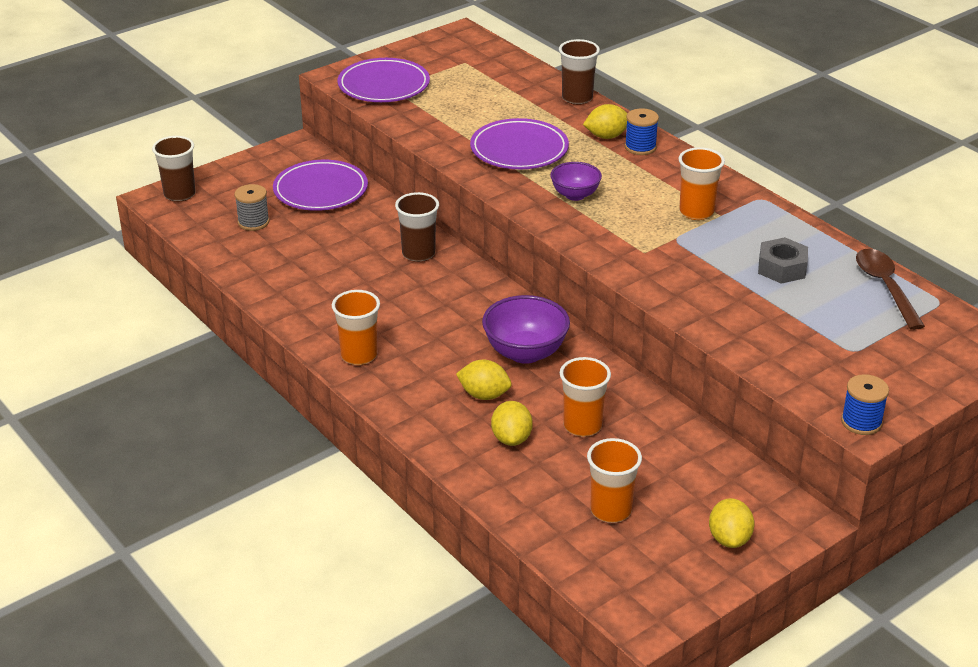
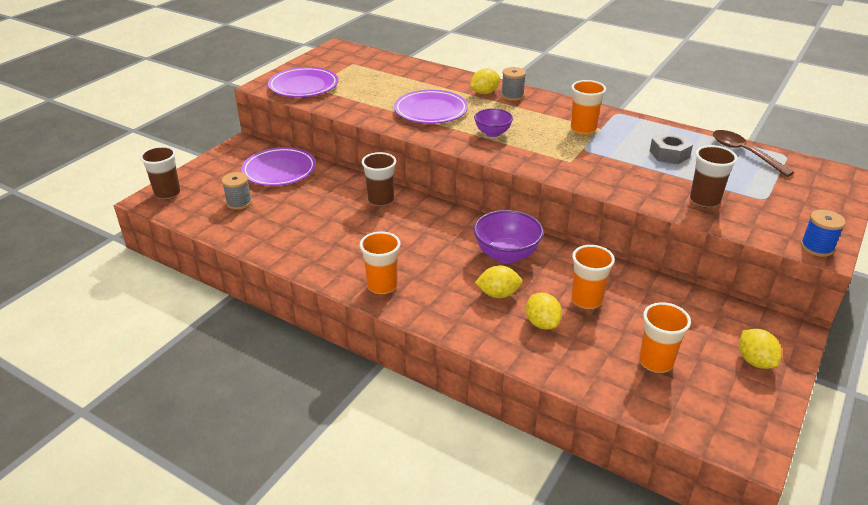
camera: 20 degrees left, 0 degrees up
brown cup [559,39,600,105] -> brown cup moved to [690,145,737,208]
blue spool [625,108,659,155] -> grey spool [501,67,526,101]

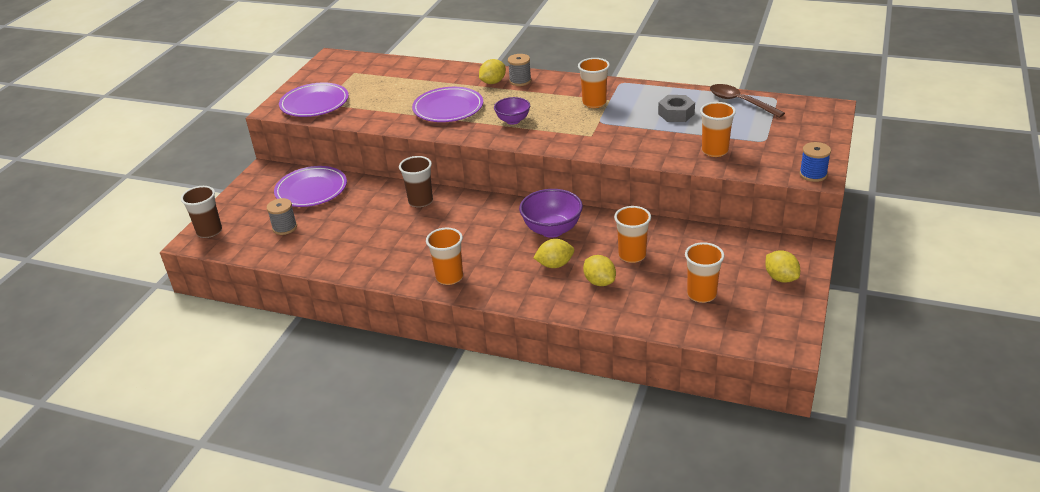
camera: 10 degrees left, 0 degrees up
brown cup [690,145,737,208] -> orange cup [700,102,736,157]

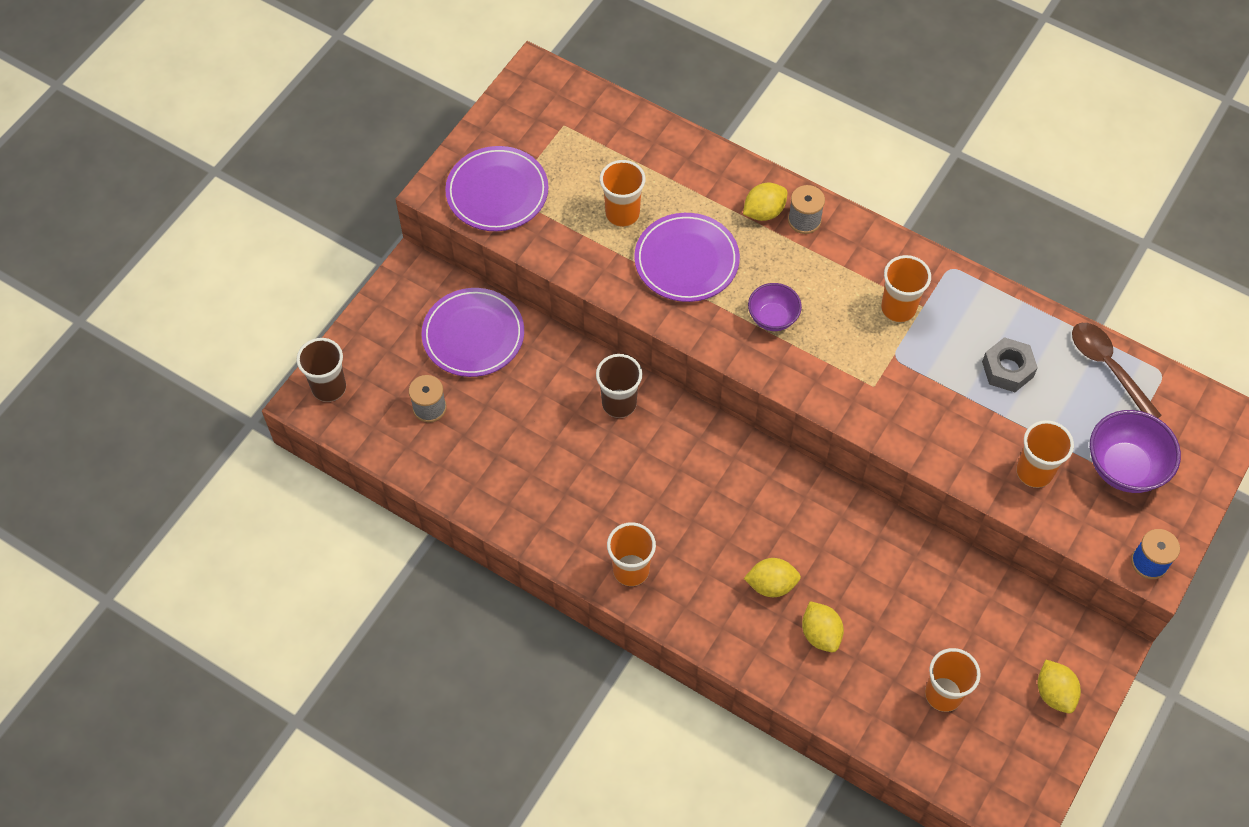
camera: 10 degrees right, 25 degrees up
purple bowl [519,189,583,238] -> purple bowl moved to [1090,410,1181,493]
orange cup [614,206,651,263] -> orange cup moved to [600,160,646,227]

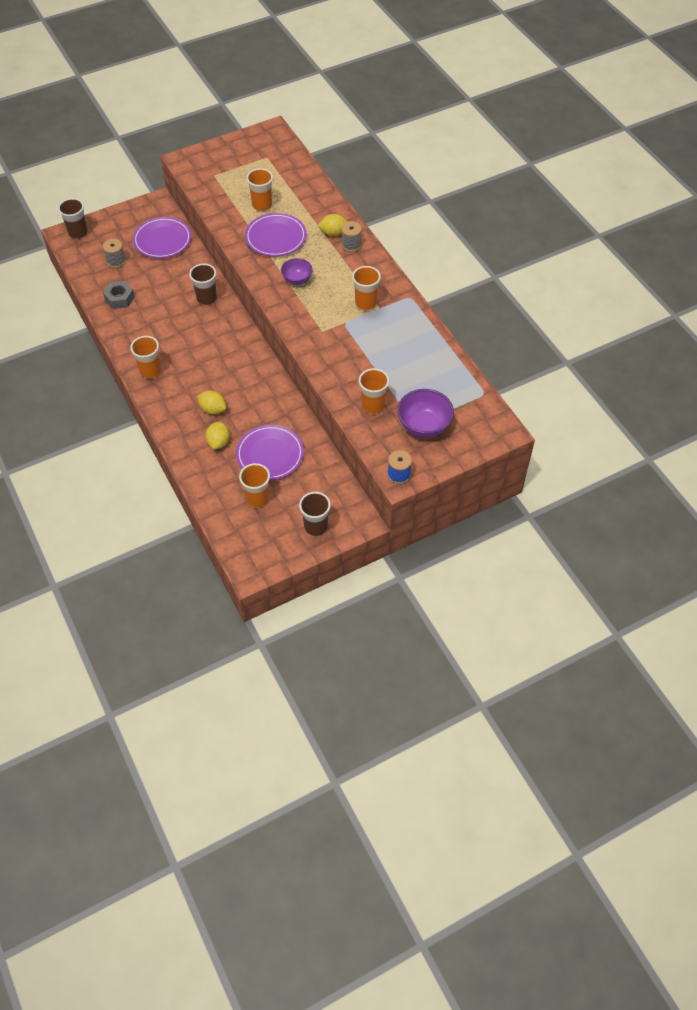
camera: 30 degrees right, 5 degrees down
purple plate [445,146,548,231] -> purple plate moved to [236,425,304,480]
grey nut [982,337,1038,392] -> grey nut moved to [103,281,135,309]
yellow lemon [1038,660,1081,714] -> brown cup [299,492,331,536]
brown spoon [1072,323,1162,418] -> none

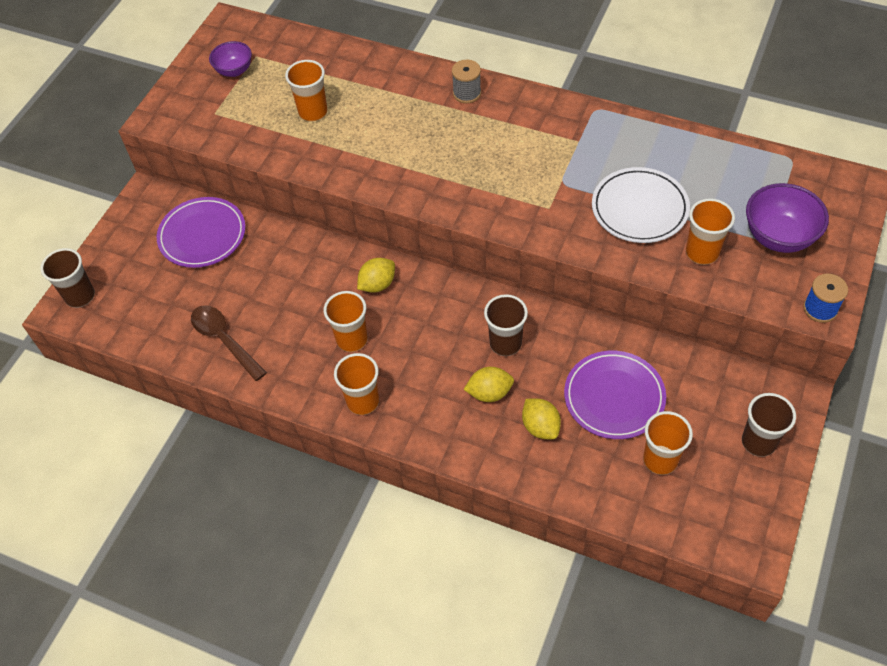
camera: 35 degrees left, 0 degrees up
grey spool [103,239,126,268] -> none
grey nut [103,281,135,309] -> brown spoon [191,305,267,381]
brown cup [189,263,217,305] -> brown cup moved to [484,294,528,356]
purple plate [245,213,307,257] -> none
purple bowl [281,258,313,285] -> purple bowl moved to [209,41,252,77]
yellow lemon [318,214,347,236] -> yellow lemon moved to [357,258,395,293]
orange cup [352,266,381,310] -> orange cup moved to [324,291,368,352]
none -> white plate [592,167,690,243]

